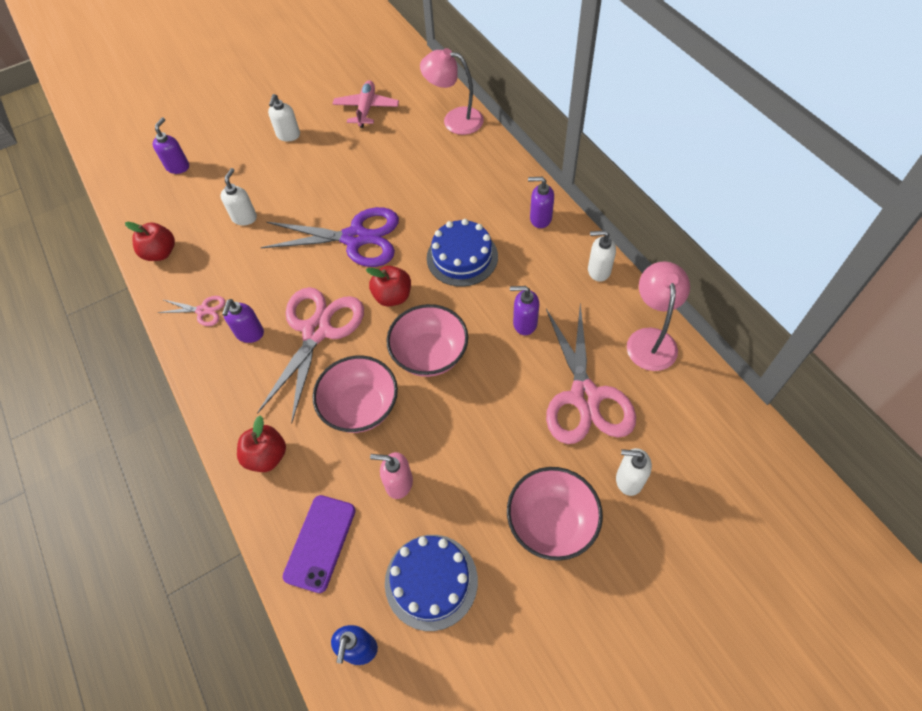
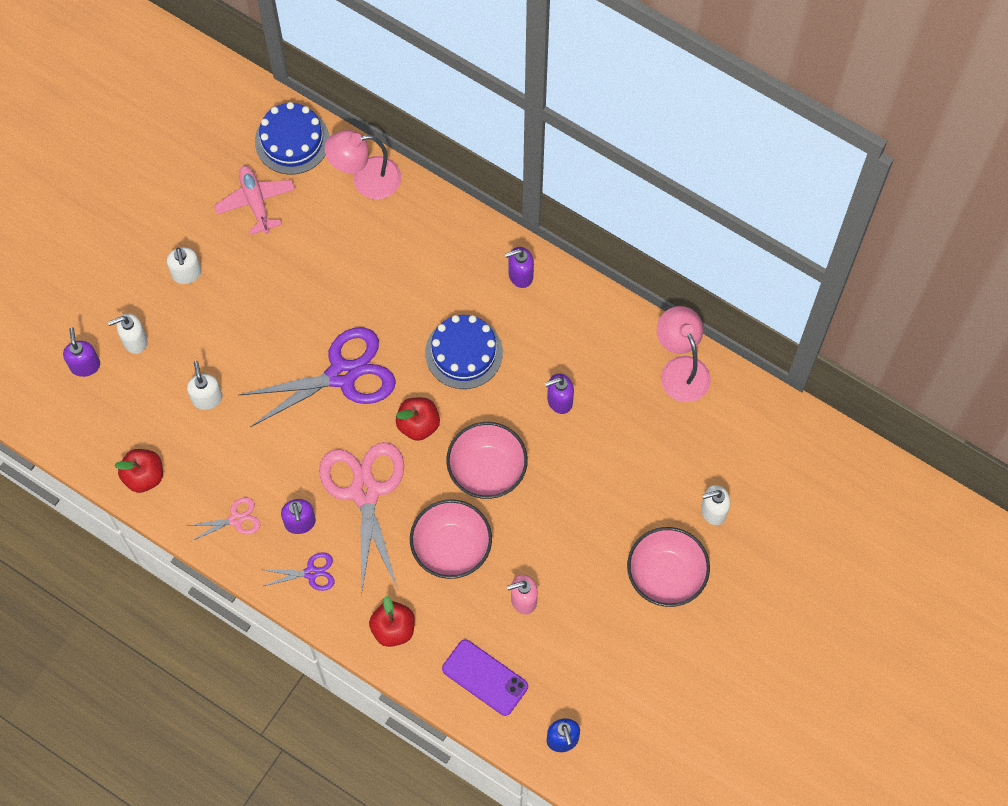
camera: 30 degrees left, 10 degrees up
purple phone [283,495,356,593] -> purple phone turned 45 degrees counterclockwise [442,639,528,716]
blue cake [385,535,478,631] -> blue cake moved to [255,102,330,175]
pink scissors [546,304,636,444] -> none
white soap dispenser [588,230,616,282] -> white soap dispenser moved to [108,313,147,354]
none -> purple scissors [264,552,335,591]

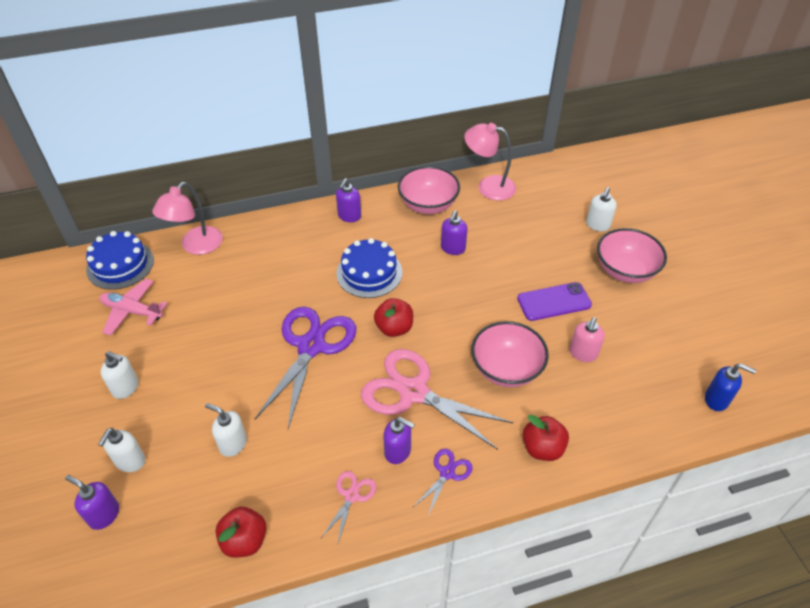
camera: 50 degrees left, 20 degrees down
purple phone [442,639,528,716] -> purple phone moved to [517,282,592,321]
pink bowl [446,422,528,499] -> pink bowl moved to [398,166,460,214]

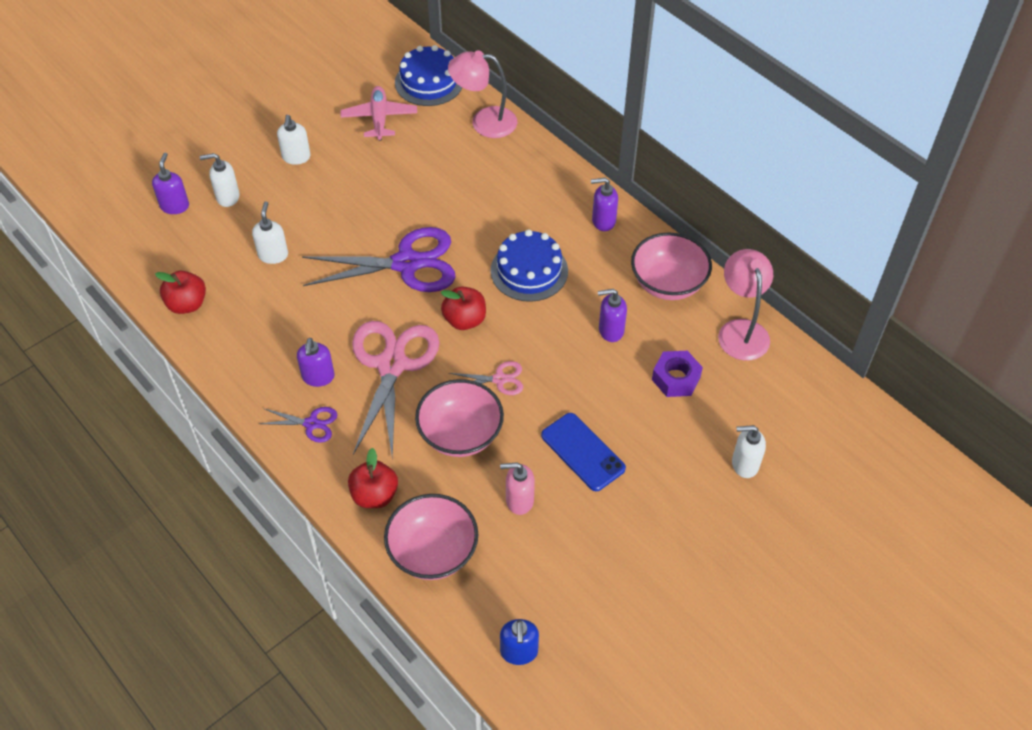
camera: 65 degrees right, 5 degrees up
pink scissors [321,471,376,546] -> pink scissors moved to [449,361,523,395]
purple phone [517,282,592,321] -> blue phone [541,413,626,491]
pink bowl [597,228,667,283] -> pink bowl moved to [384,494,478,580]
none -> purple nut [652,351,703,397]

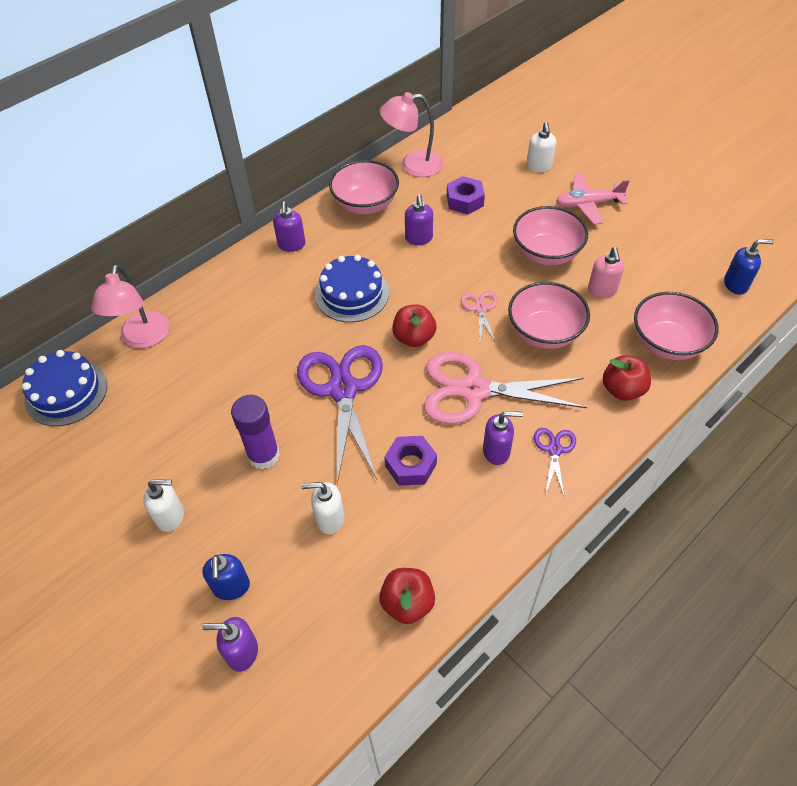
camera: 90 degrees left, 0 degrees up
white soap dispenser [200,153,240,207] -> blue soap dispenser [202,554,250,600]
pink plane [341,86,417,141] -> pink plane moved to [556,174,630,225]
blue phone [541,413,626,491] -> pink bowl [513,206,588,265]
none -> purple glue stick [231,395,280,470]
none -> purple nut [384,436,437,486]

